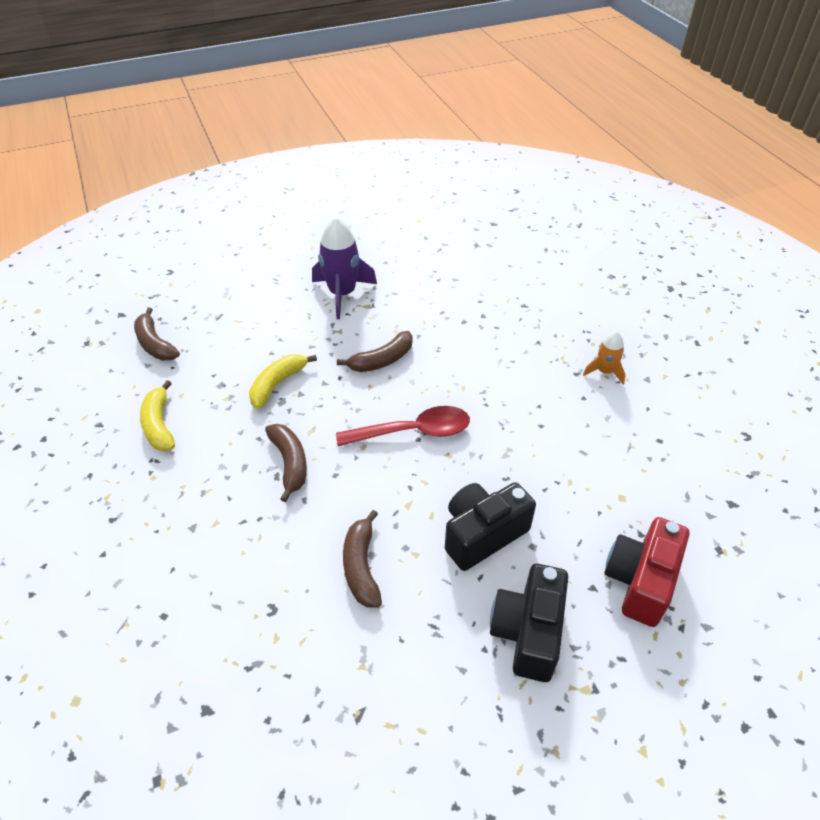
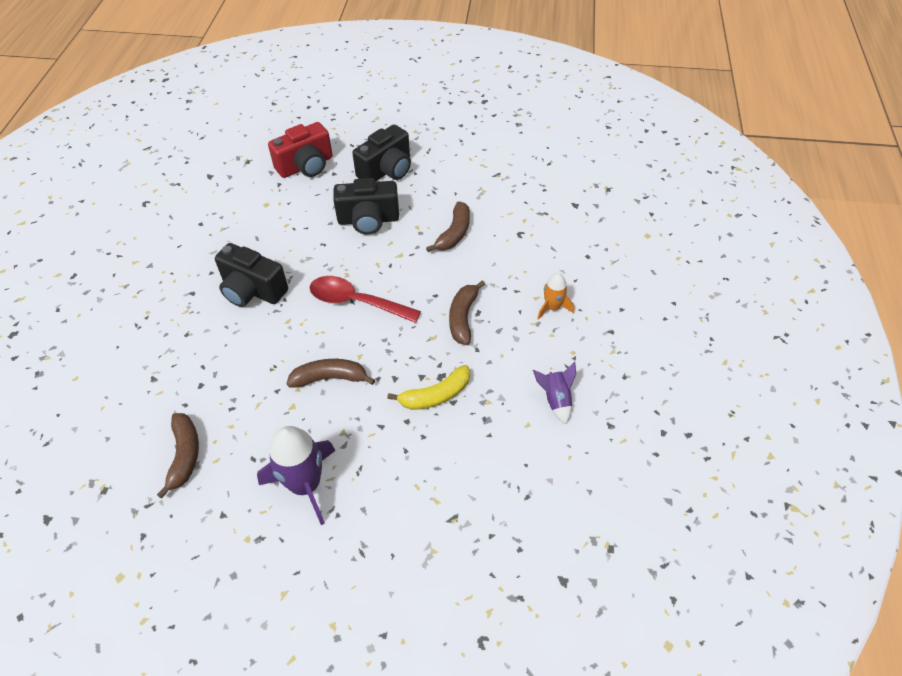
camera: 150 degrees left, 5 degrees up
brown banana [134,307,180,360] -> brown banana moved to [157,413,199,499]
yellow banana [140,380,175,451] -> purple rocket [533,362,576,424]
orange rocket [583,331,626,385] -> orange rocket moved to [537,273,574,320]
none -> black camera [215,243,288,307]

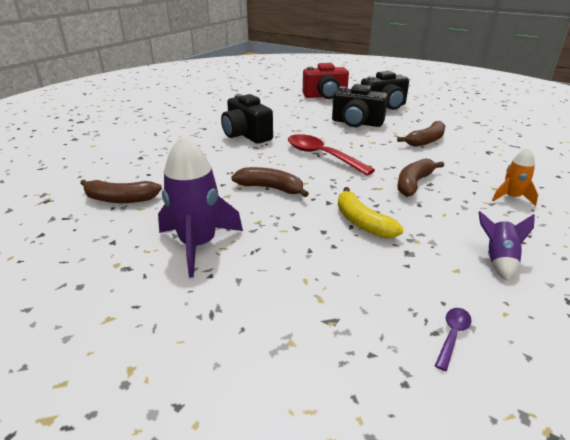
camera: 25 degrees right, 20 degrees down
brown banana [157,413,199,499] -> brown banana turned 75 degrees clockwise [80,180,162,203]
yellow banana [387,365,470,410] -> yellow banana turned 60 degrees clockwise [338,187,404,238]
none -> purple spoon [435,308,472,371]

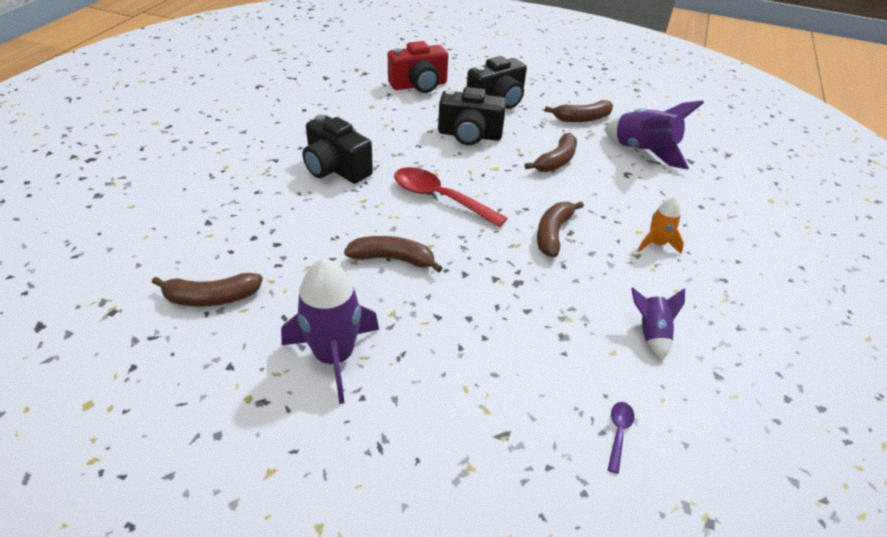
camera: 15 degrees left, 10 degrees up
yellow banana [338,187,404,238] -> none
none -> brown banana [545,100,613,122]
none -> purple rocket [604,101,704,169]

